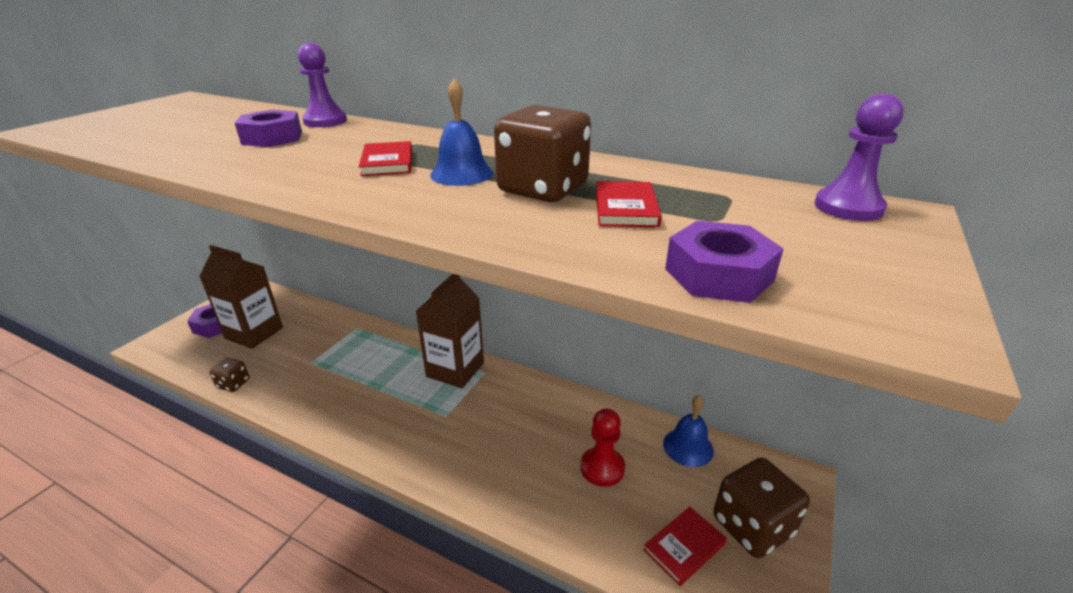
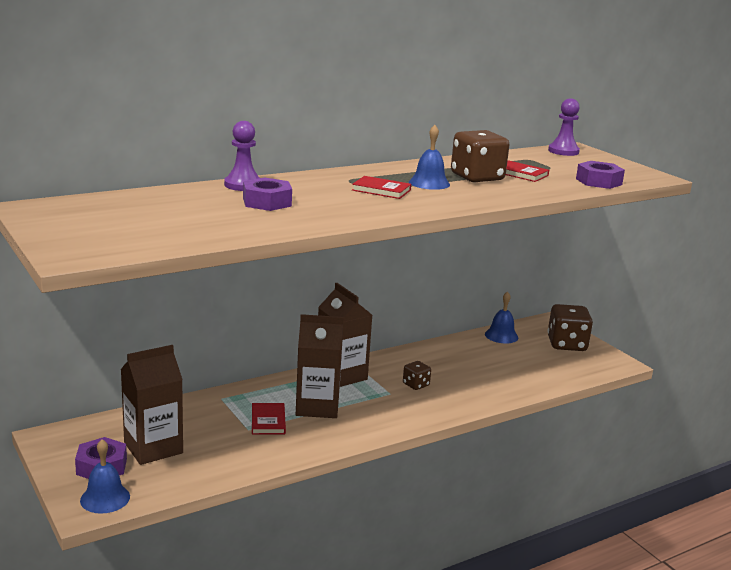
camera: 60 degrees left, 10 degrees down
brown dice [209,358,250,392] -> brown dice moved to [403,361,431,390]
red pawn [580,408,625,487] -> none
red book [643,507,727,586] -> red book moved to [252,403,286,435]
none -> blue bell [80,439,130,514]
none -> brown carton [296,314,344,418]

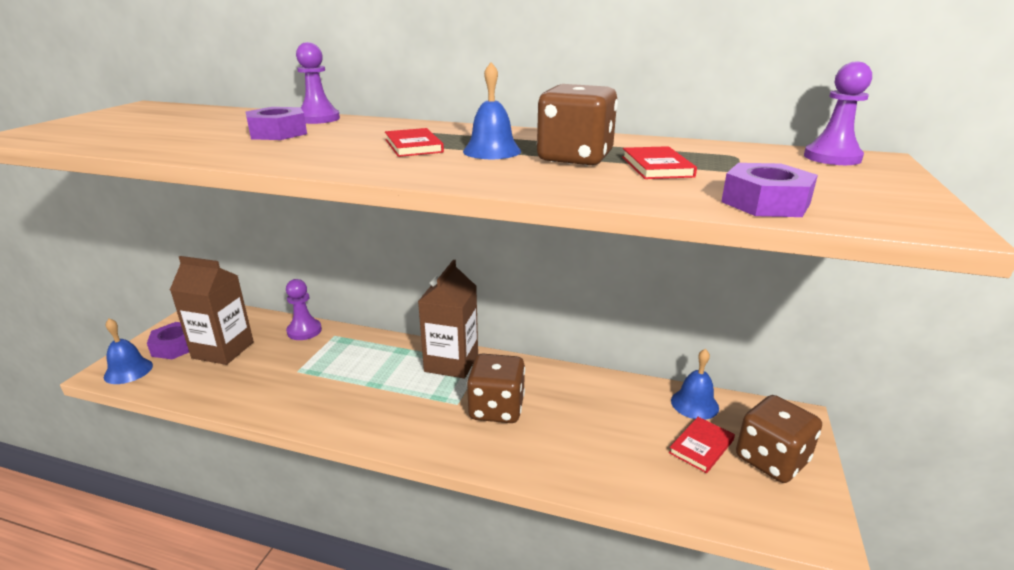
camera: 50 degrees right, 5 degrees up
red book [252,403,286,435] -> red book moved to [669,417,735,473]
brown carton [296,314,344,418] -> none
brown dice [403,361,431,390] -> brown dice [467,354,525,423], size x1.92
none -> purple pawn [286,279,322,340]

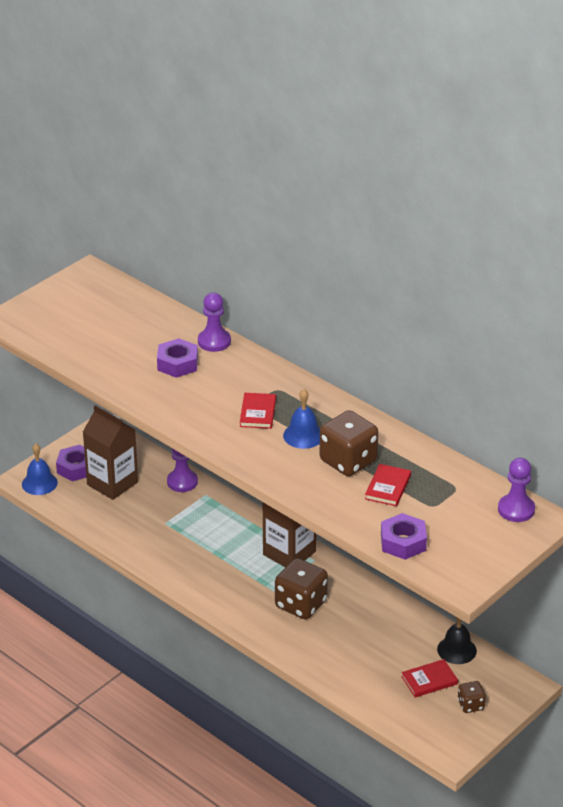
camera: 25 degrees right, 10 degrees up
blue bell [671,349,719,420] -> black bell [437,617,477,664]
brown dice [736,395,822,483] -> brown dice [458,681,486,713], size x0.52

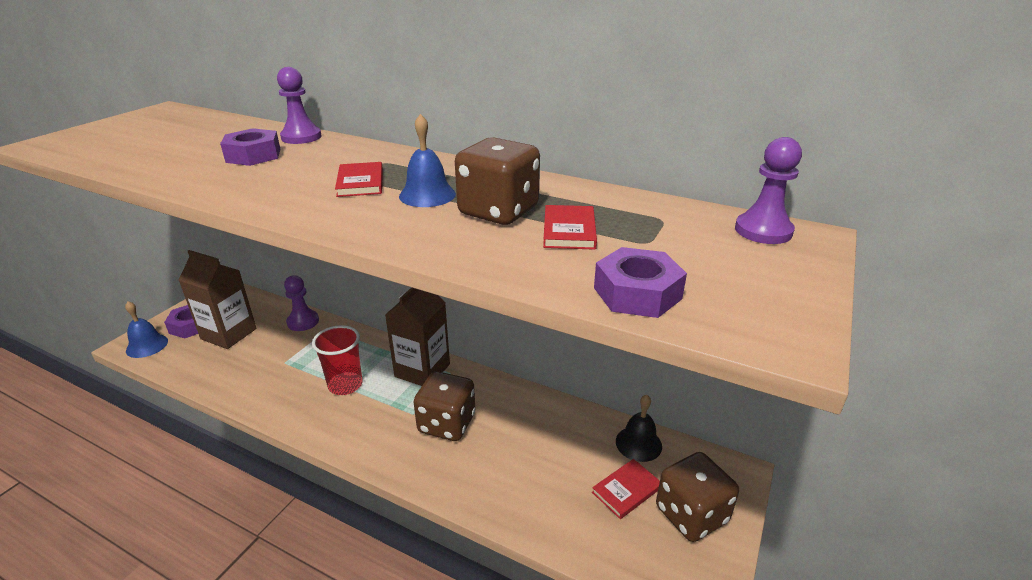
camera: 15 degrees left, 5 degrees down
brown dice [458,681,486,713] -> brown dice [656,452,739,542], size x1.92
none -> red cup [312,325,363,395]

